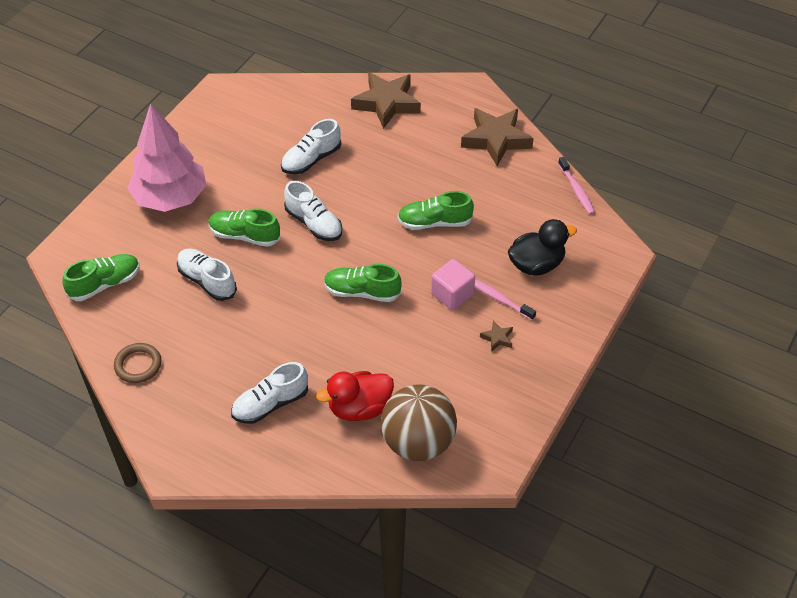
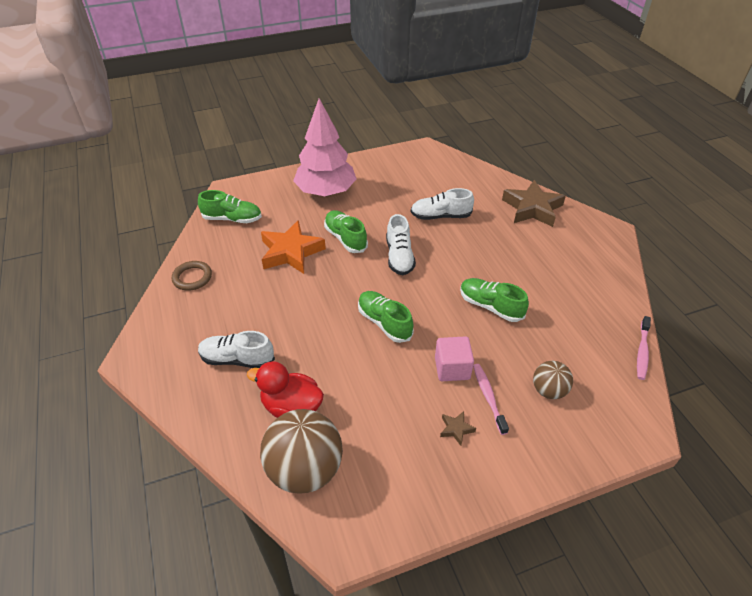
camera: 40 degrees right, 5 degrees down
white shoe [177,249,237,301] -> orange star [261,220,326,274]
brown star [461,108,534,166] -> none
black duck [508,219,577,275] -> brown ball [533,361,573,399]

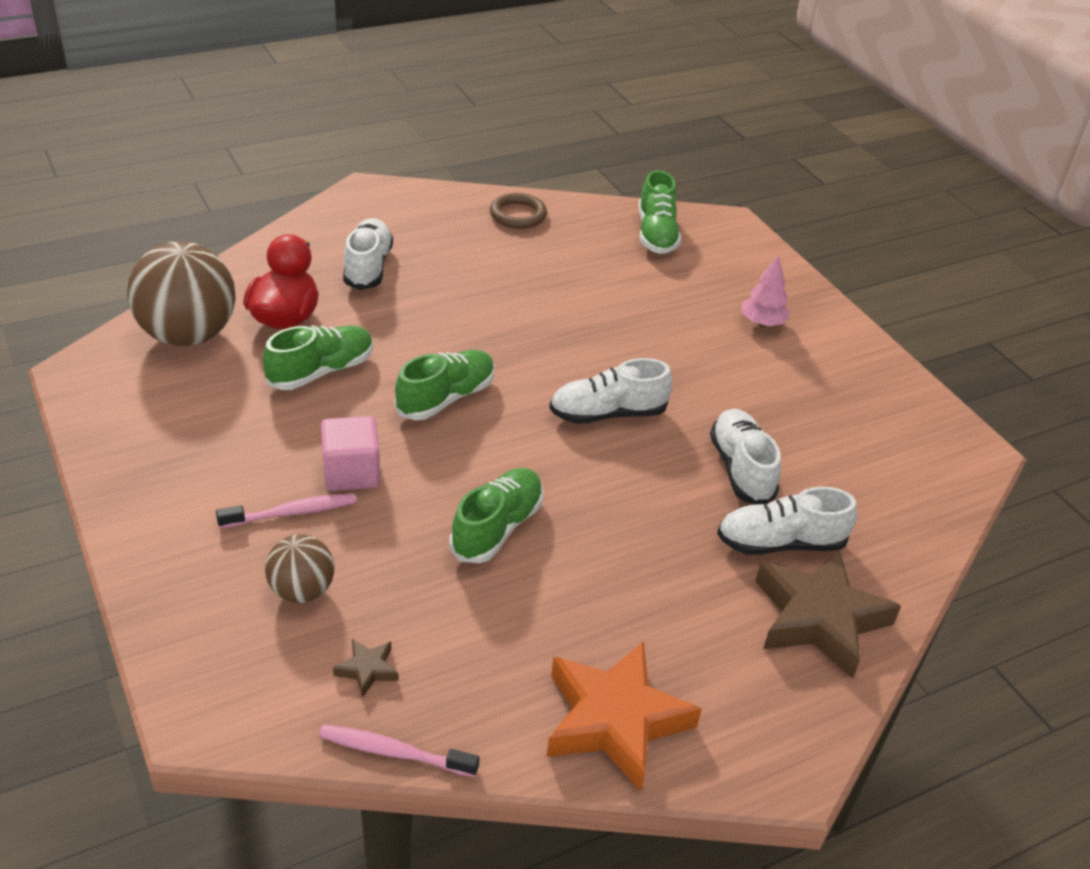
camera: 80 degrees right, 5 degrees down
orange star [261,220,326,274] -> orange star moved to [547,641,702,791]
pink tree [293,98,357,197] -> pink tree [741,255,790,326], size x0.43
green shoe [324,210,368,253] -> green shoe moved to [263,325,373,390]
brown star [440,411,476,446] -> brown star moved to [333,639,398,698]
none -> white shoe [717,487,857,555]

